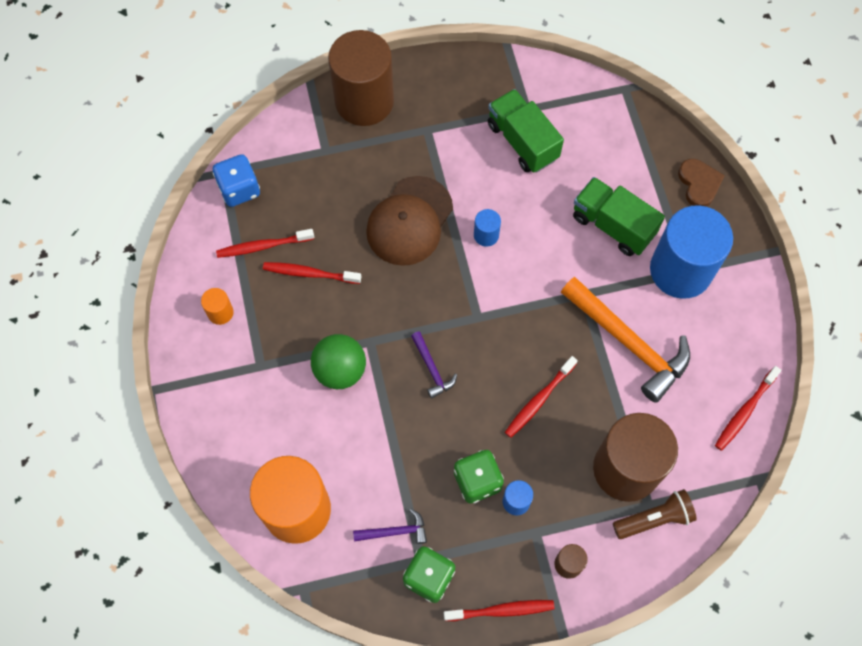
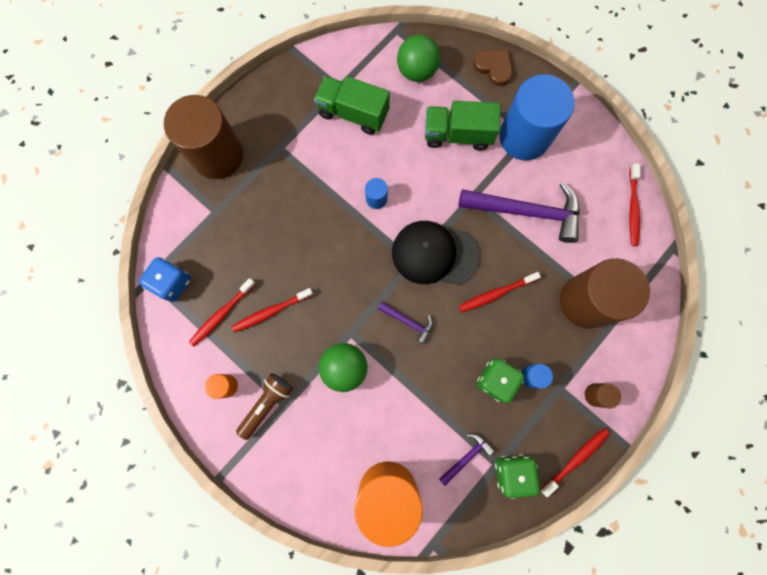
camera: 35 degrees left, 10 degrees up
brown cap [366,176,453,266] -> none
red toothbrush [505,356,578,438] -> red toothbrush turned 60 degrees clockwise [459,272,541,312]
orange hammer [561,277,690,403] -> purple hammer [458,182,580,243]
brown flashlight [613,489,697,539] -> brown flashlight moved to [236,373,293,440]
none -> black cap [392,221,479,285]
none -> green ball [397,35,440,82]

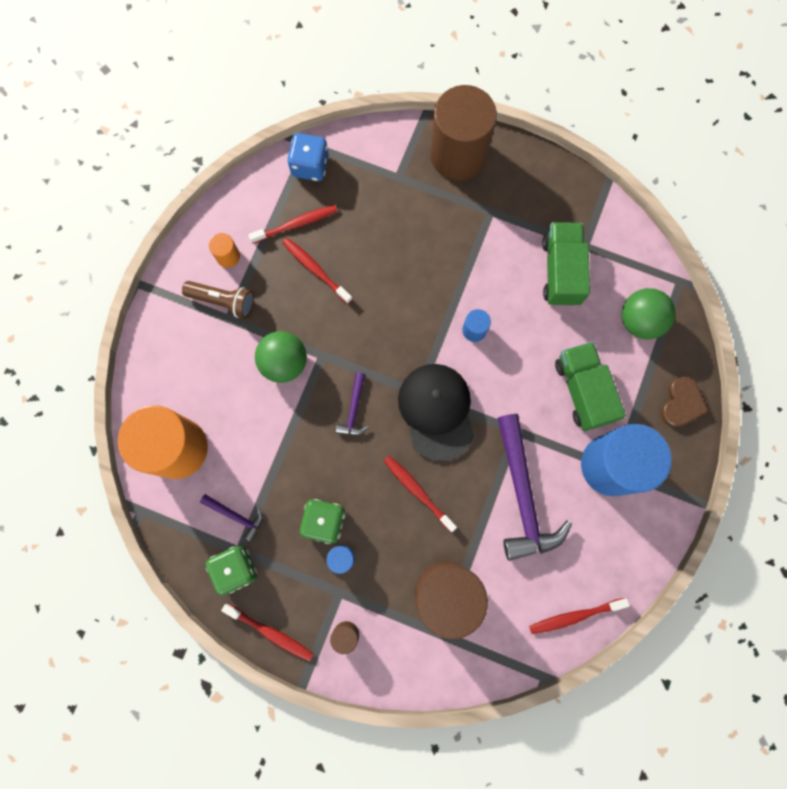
camera: 70 degrees right, 0 degrees up
red toothbrush [189,278,256,347] -> red toothbrush turned 135 degrees clockwise [248,205,337,244]

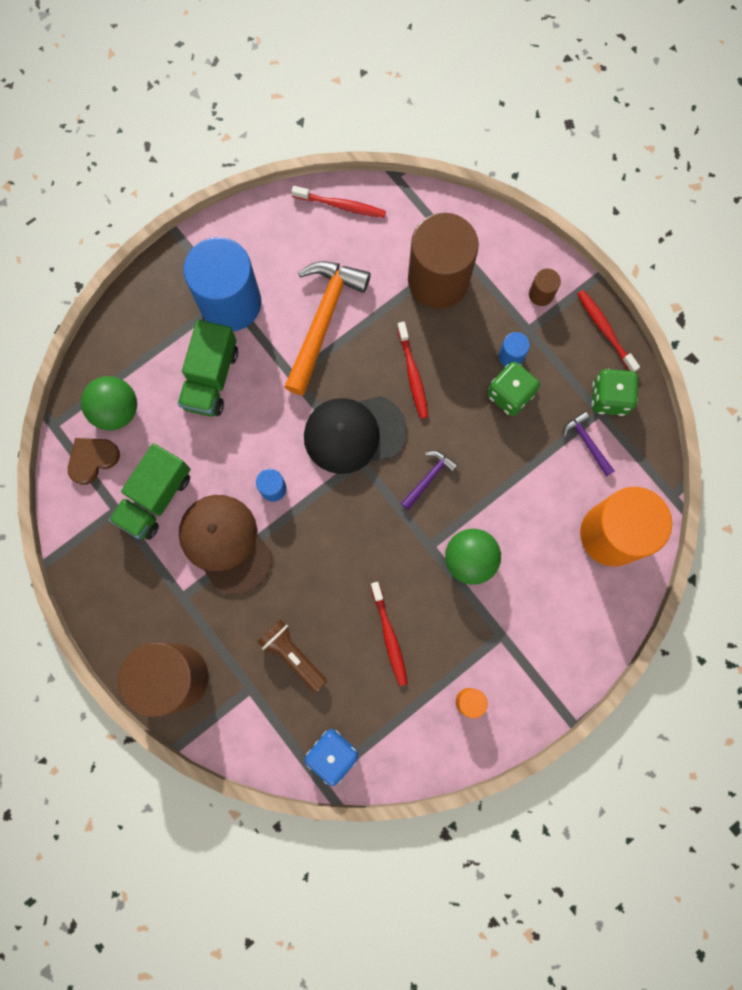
camera: 150 degrees left, 0 degrees up
brown flashlight [182,281,254,319] -> brown flashlight moved to [257,620,327,693]
red toothbrush [248,205,337,244] -> none
black cap [398,364,474,462] -> black cap turned 60 degrees clockwise [304,396,407,474]
purple hammer [498,414,572,561] -> orange hammer [284,261,371,395]
brown heart [661,377,709,427] -> brown heart moved to [68,438,120,485]
none -> brown cap [179,495,272,595]

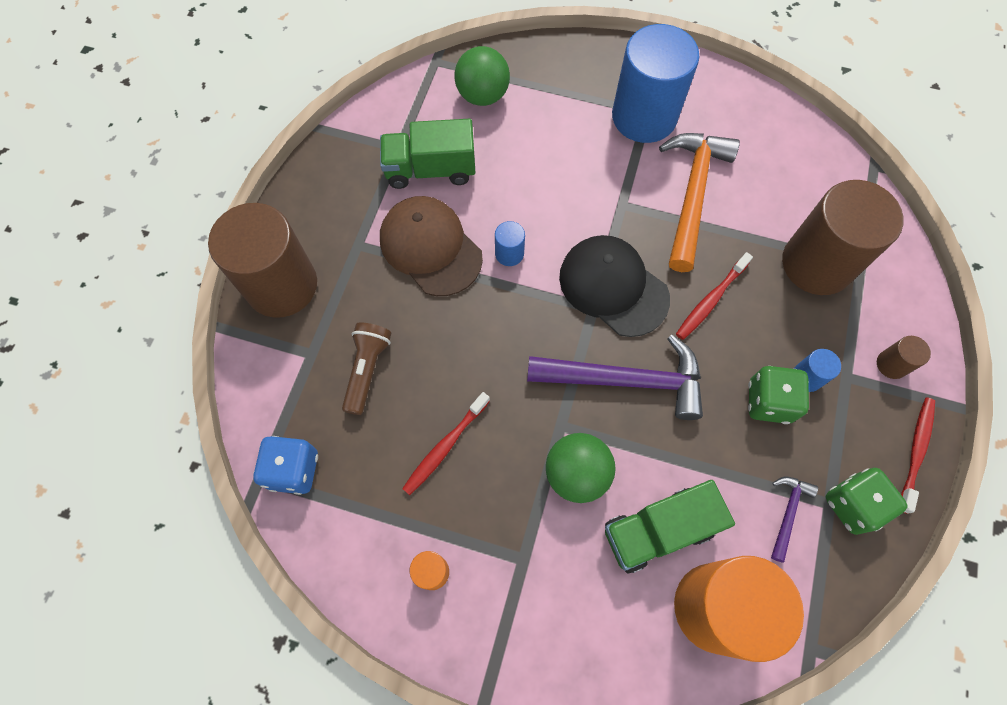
camera: 55 degrees right, 10 degrees down
brown heart [68,438,120,485] -> none
green truck [178,320,238,417] -> green truck moved to [605,480,735,573]
brown cap [179,495,272,595] -> brown cap turned 60 degrees counterclockwise [380,196,483,296]
orange hammer [284,261,371,395] -> orange hammer turned 60 degrees counterclockwise [659,133,740,272]
red toothbrush [291,186,386,218] -> none
purple hammer [401,451,458,510] -> purple hammer [527,335,703,420], size x2.15

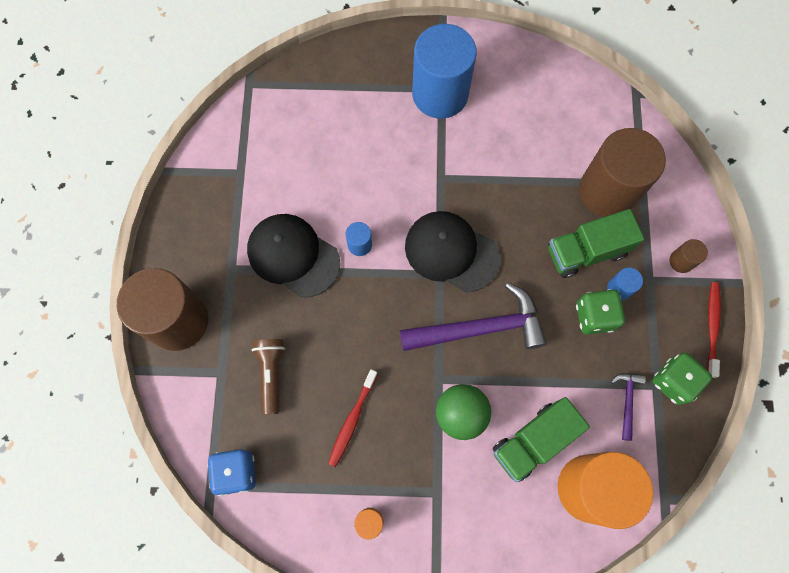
camera: 15 degrees left, 5 degrees up
green truck [380,119,475,189] -> green truck moved to [548,209,645,278]
brown cap [380,196,483,296] -> black cap [247,214,340,297]
green ball [455,46,510,106] -> none
orange hammer [659,133,740,272] -> none
red toothbrush [676,252,753,340] -> none

